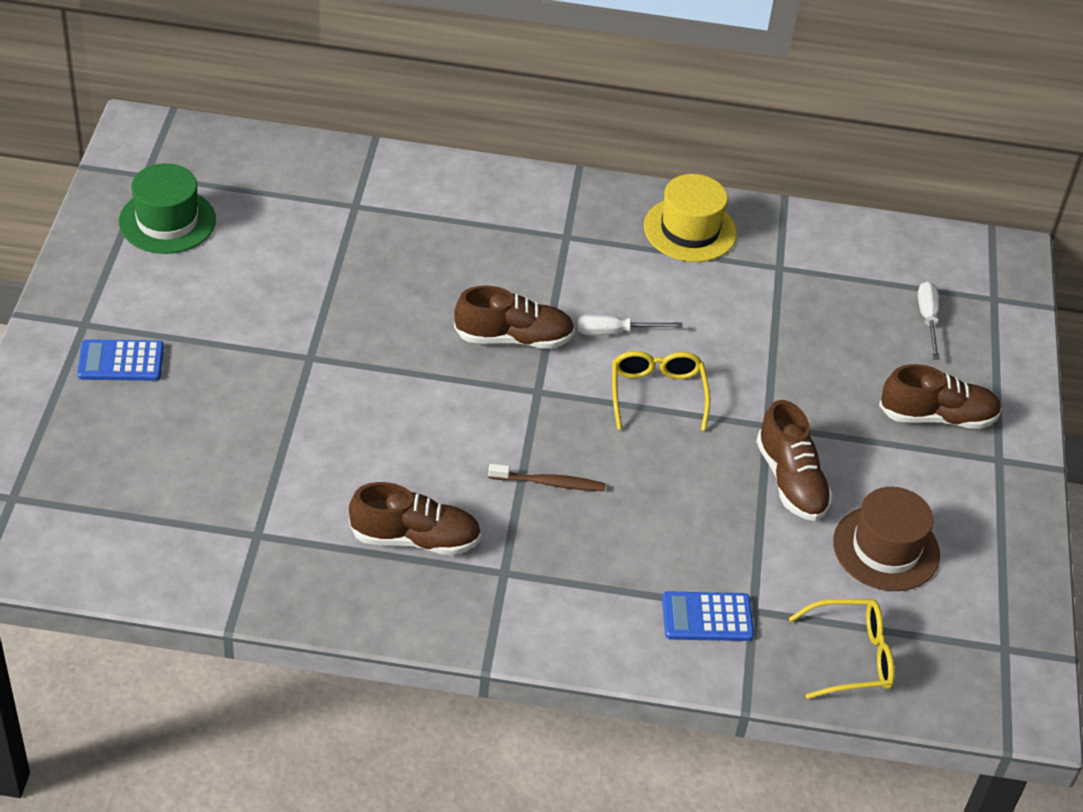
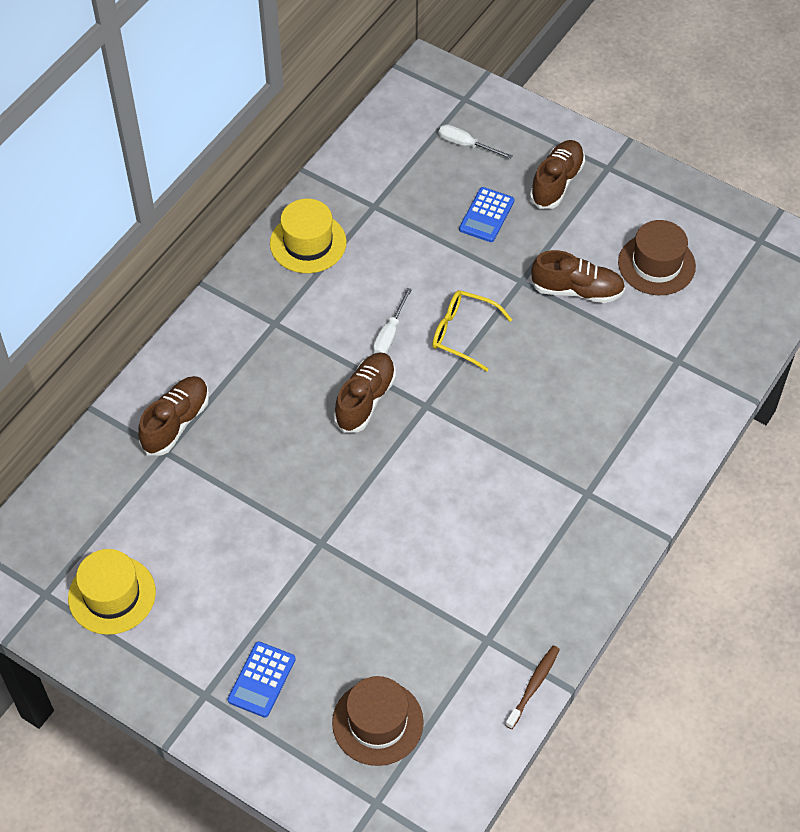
camera: 60 degrees left, 10 degrees up
green hat [119,163,216,254] -> yellow hat [68,549,156,635]
brown shoe [349,482,481,555] -> brown shoe moved to [138,376,209,455]
brown toothbrush [488,464,606,491] -> brown toothbrush moved to [505,645,560,729]
blue calculator [662,591,754,641] -> blue calculator moved to [459,187,514,242]
yellow glasses [789,599,895,699] -> none
none -> brown hat [332,676,424,766]

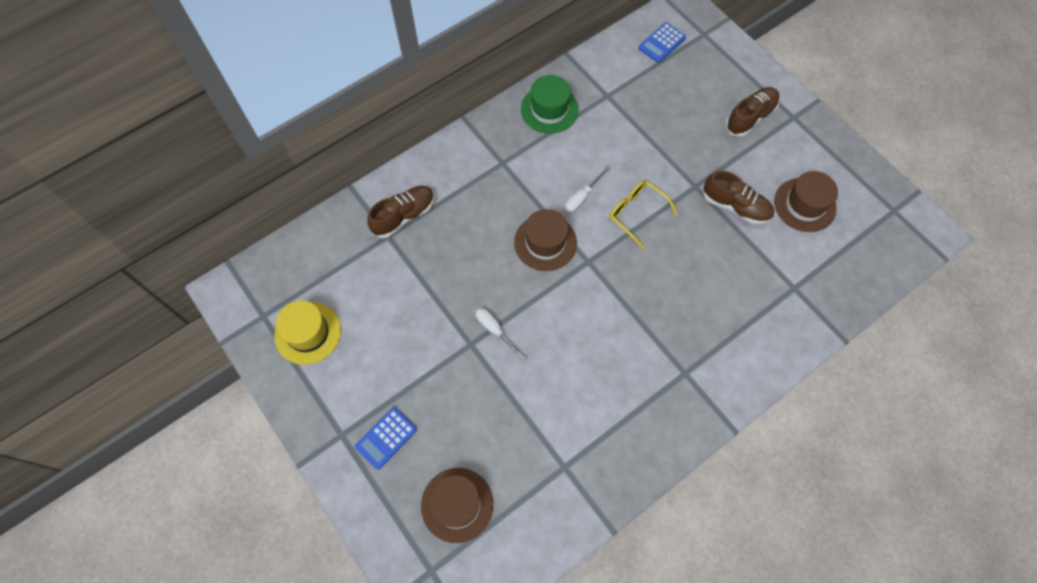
camera: 20 degrees right, 10 degrees up
yellow hat [270,199,347,273] -> green hat [521,75,579,134]
brown shoe [334,353,396,433] -> brown hat [514,209,577,271]
white screwdriver [439,124,513,159] -> white screwdriver moved to [475,308,528,362]
blue calculator [459,187,514,242] -> blue calculator moved to [638,22,686,63]
brown toothbrush [505,645,560,729] -> none

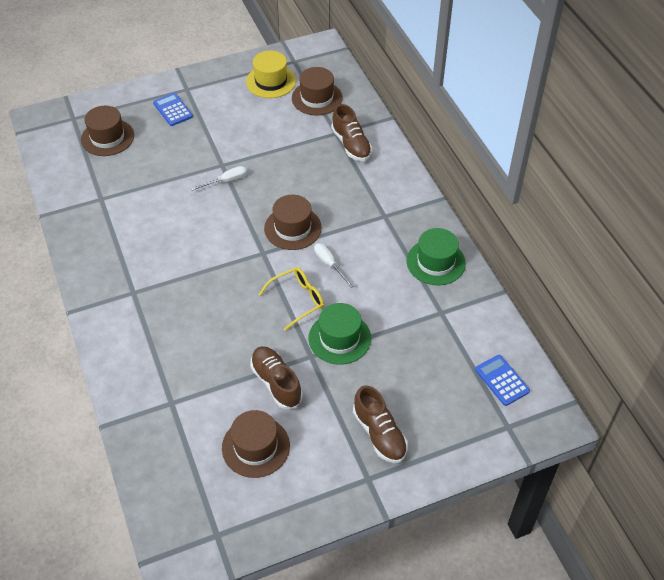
camera: 105 degrees right, 15 degrees down
brown shoe [703,171,774,224] -> brown shoe turned 105 degrees clockwise [250,346,303,409]
none -> brown hat [292,67,343,115]
none -> green hat [309,303,371,365]

